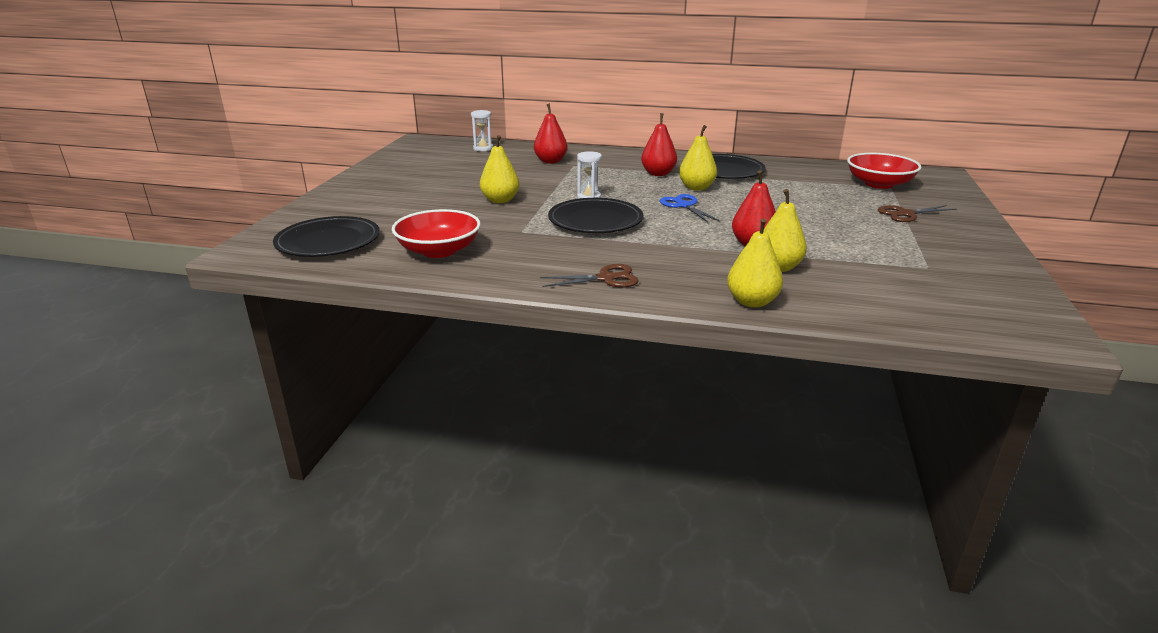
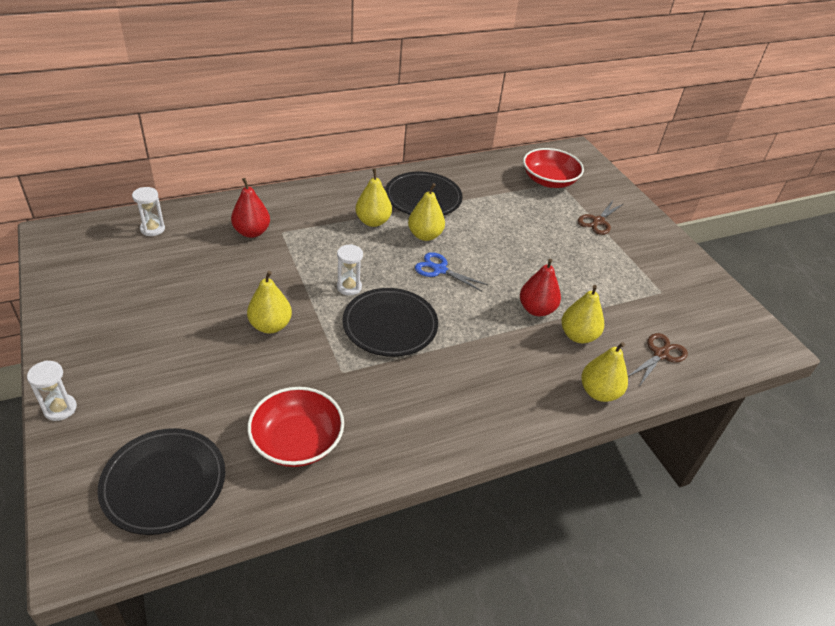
camera: 40 degrees left, 15 degrees up
brown scissors [540,264,639,287] -> brown scissors moved to [628,333,688,385]
red pear [641,113,677,176] -> yellow pear [355,169,392,227]
none -> white hourglass [27,360,77,421]

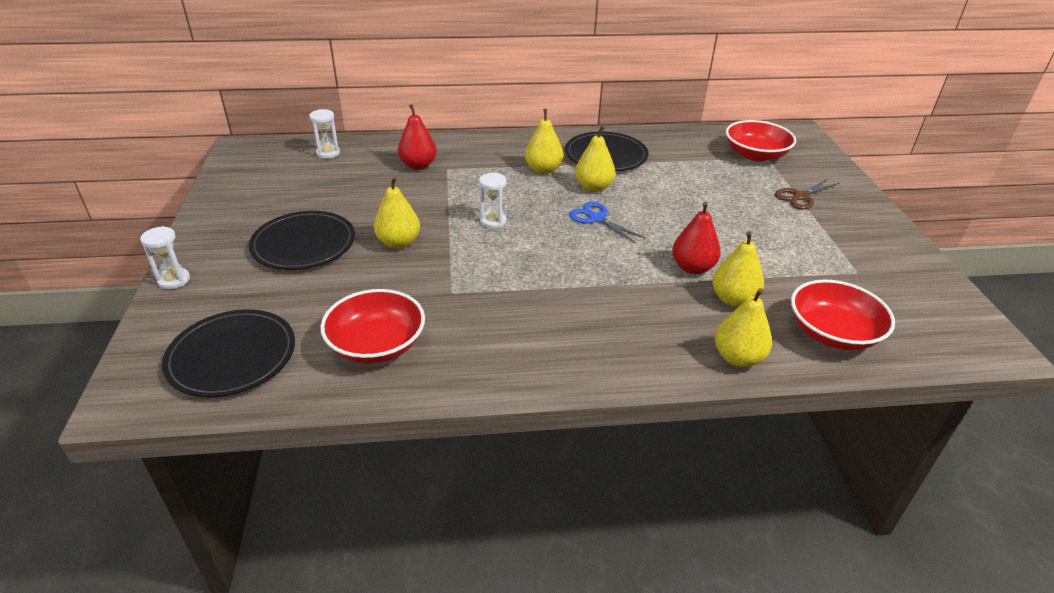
camera: 20 degrees right, 5 degrees down
black plate [343,288,438,357] -> black plate moved to [249,211,355,270]
brown scissors [628,333,688,385] -> red bowl [791,280,895,350]

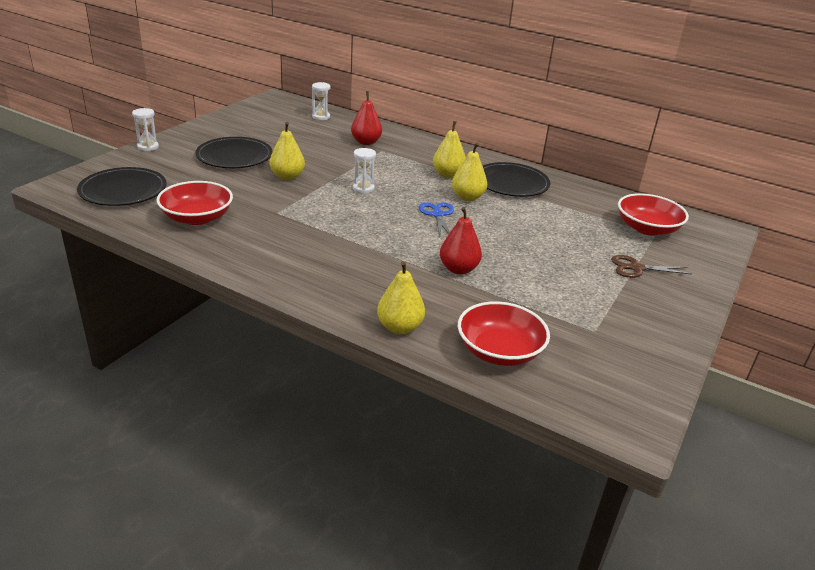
camera: 35 degrees right, 5 degrees down
yellow pear [712,231,764,307] -> none

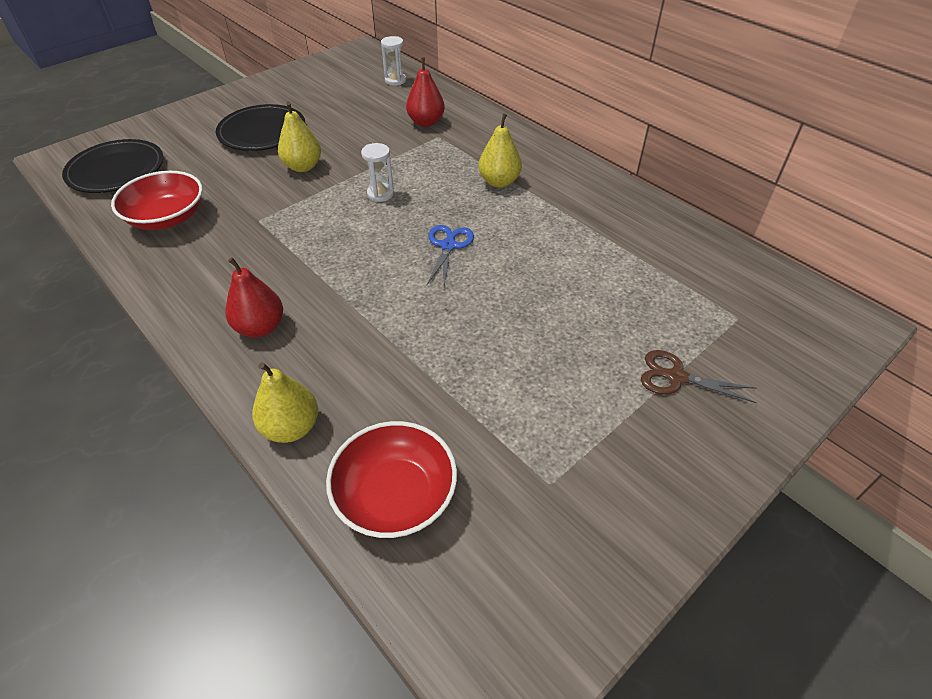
camera: 20 degrees right, 15 degrees up
white hourglass [132,108,159,151] -> none
red pear [440,207,482,274] -> red pear moved to [225,257,283,338]
yellow pear [452,143,487,201] -> none
black plate [483,162,550,197] -> none
red bowl [618,193,689,236] -> none

